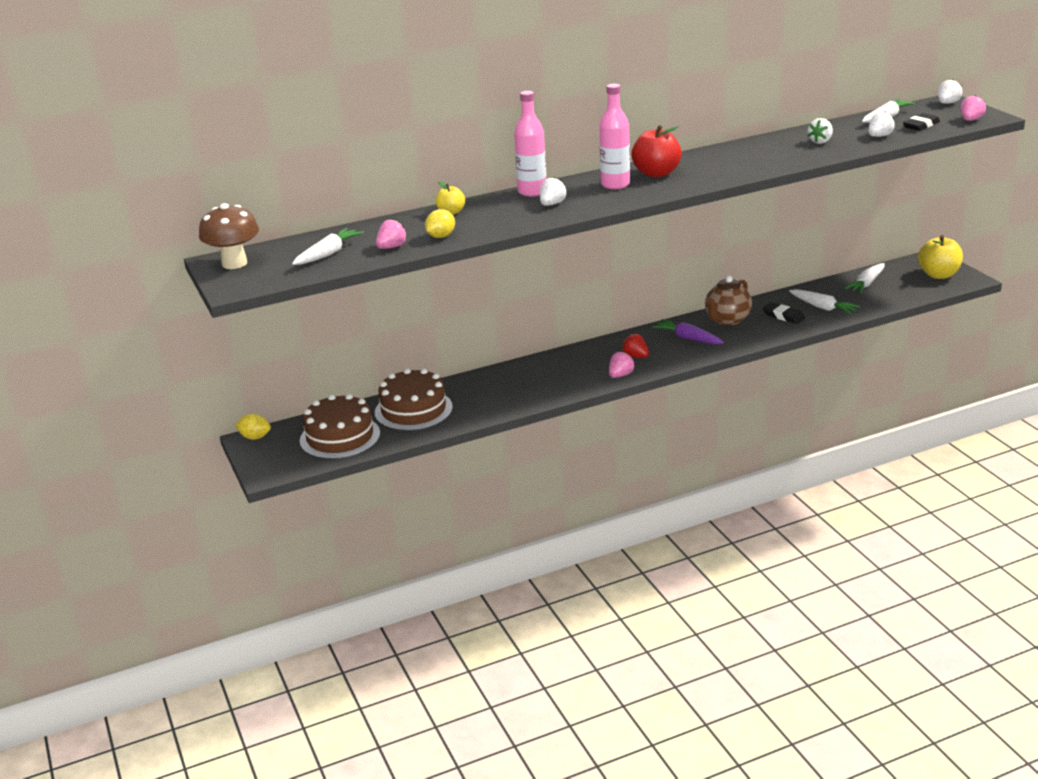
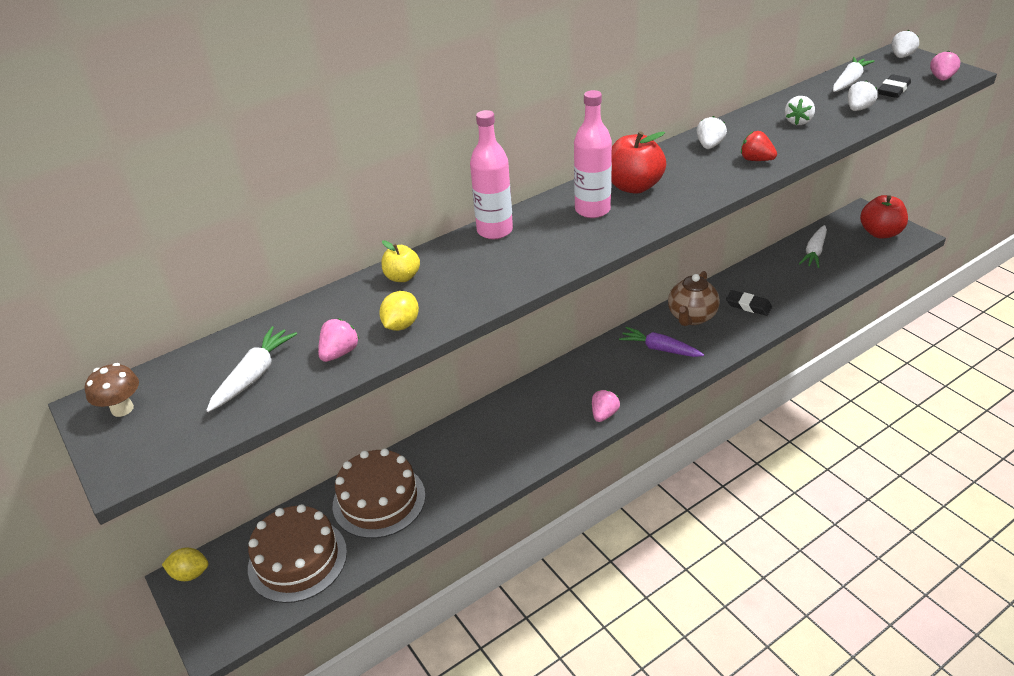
camera: 10 degrees left, 10 degrees up
brown mushroom [199,203,259,269] -> brown mushroom [85,363,139,417], size x0.61
white strawberry [540,177,567,206] -> white strawberry moved to [697,116,727,149]
red strawberry [622,334,649,358] -> red strawberry moved to [741,131,777,161]
white carrot [789,289,860,314] -> none
yellow apple [918,235,963,279] -> red apple [860,195,908,239]

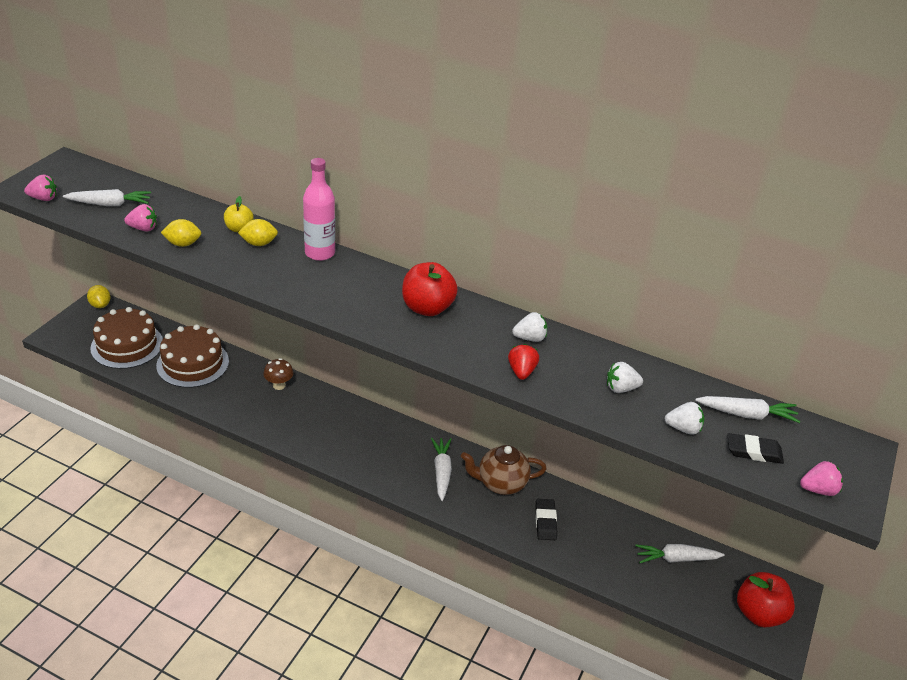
camera: 55 degrees right, 0 degrees up
brown mushroom [85,363,139,417] -> brown mushroom moved to [263,358,293,390]
pink bottle [574,90,612,218] -> none
pink strawberry [592,390,620,422] -> pink strawberry moved to [24,174,57,201]
purple carrot [619,327,704,357] -> white carrot [431,438,452,501]
white strawberry [892,30,919,58] -> none
none -> yellow lemon [238,219,278,246]

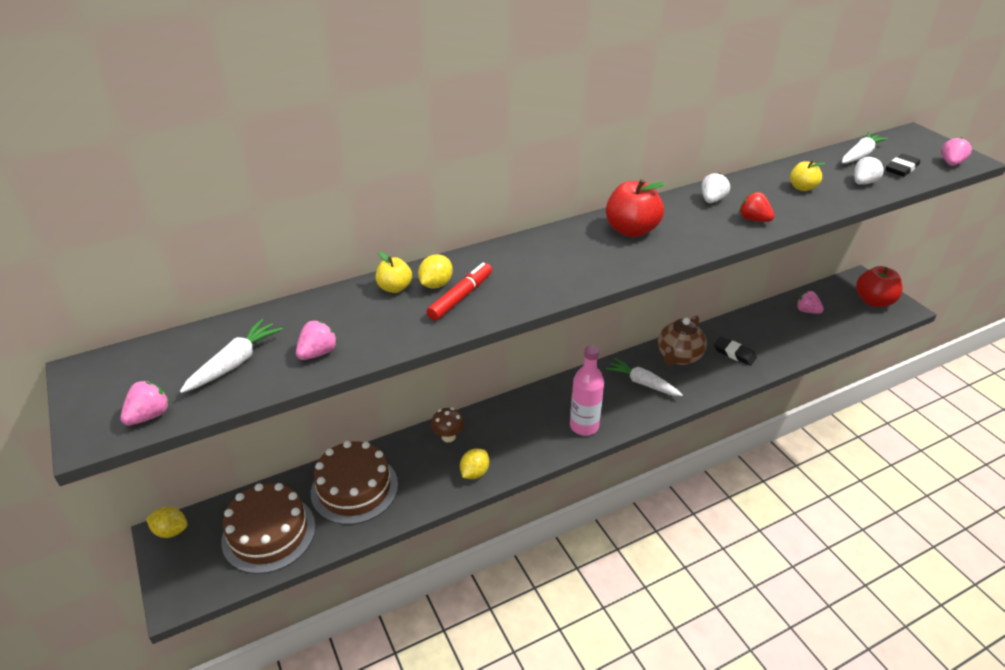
camera: 50 degrees left, 0 degrees up
yellow lemon [161,219,201,247] -> yellow lemon moved to [460,448,489,479]
pink bottle [303,158,335,261] -> pink bottle moved to [570,346,604,436]
white strawberry [607,362,643,393] -> yellow apple [790,160,825,191]
white carrot [635,544,725,563] -> pink strawberry [797,291,824,314]
none -> red marker [427,263,492,321]

